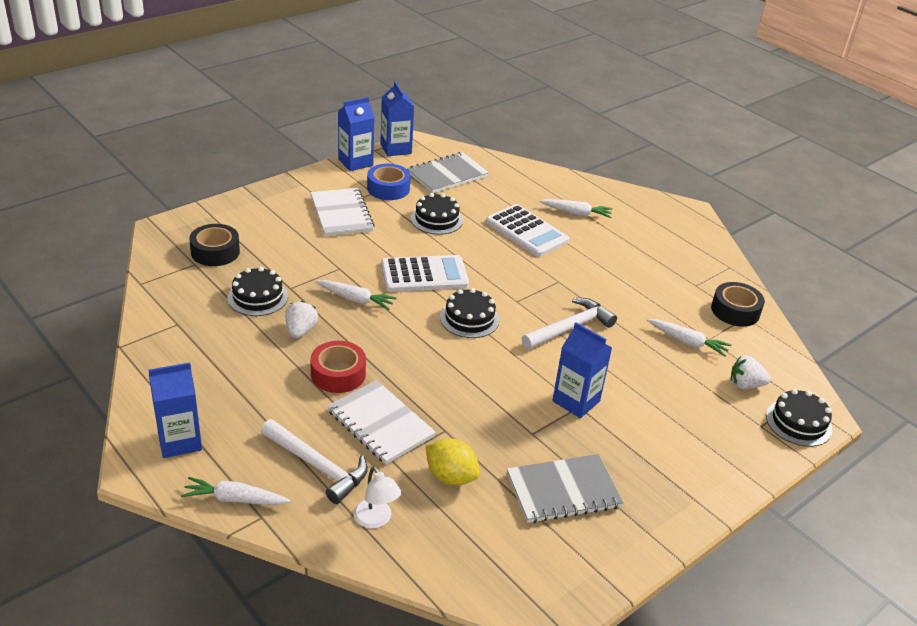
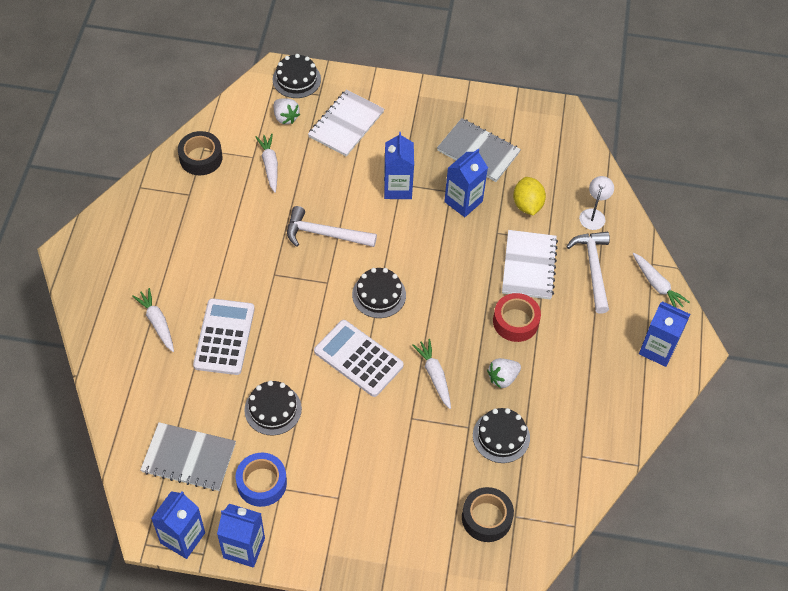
camera: 130 degrees left, 20 degrees up
white notebook [311,188,375,236] -> white notebook moved to [308,89,384,157]
none -> blue carton [444,149,488,217]

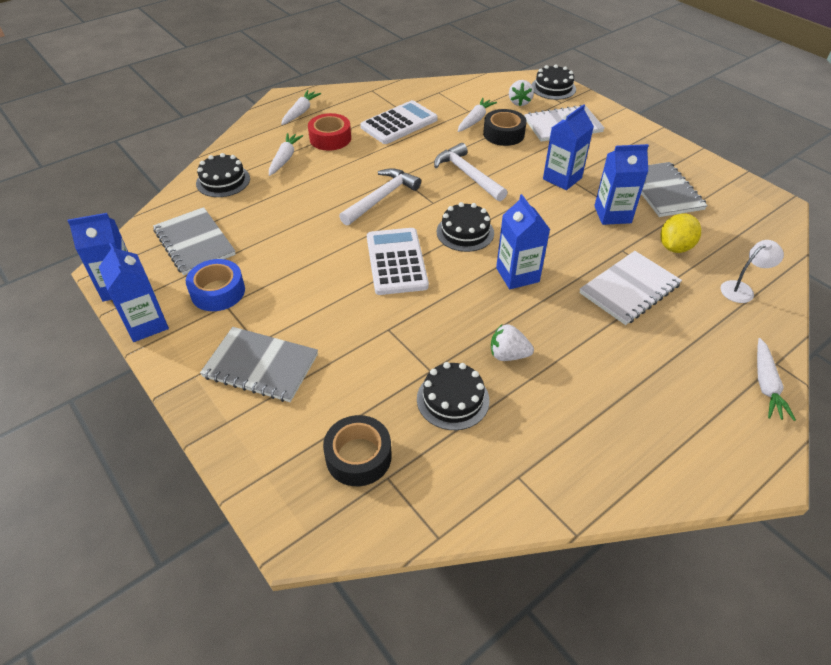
camera: 45 degrees right, 10 degrees down
black tape [178,131,222,175] -> black tape moved to [483,109,527,146]
white calculator [193,298,255,375] -> white calculator moved to [360,100,438,144]
black cake [244,381,302,436] -> black cake moved to [196,153,250,197]
white carrot [412,339,451,409] -> white carrot moved to [281,90,321,125]
red tape [493,293,541,342] -> red tape moved to [308,113,351,151]
white hammer [566,232,610,314] -> white hammer moved to [339,168,421,225]
blue carton [639,301,691,367] -> blue carton moved to [496,194,550,289]
none -> grey notebook [200,327,318,402]

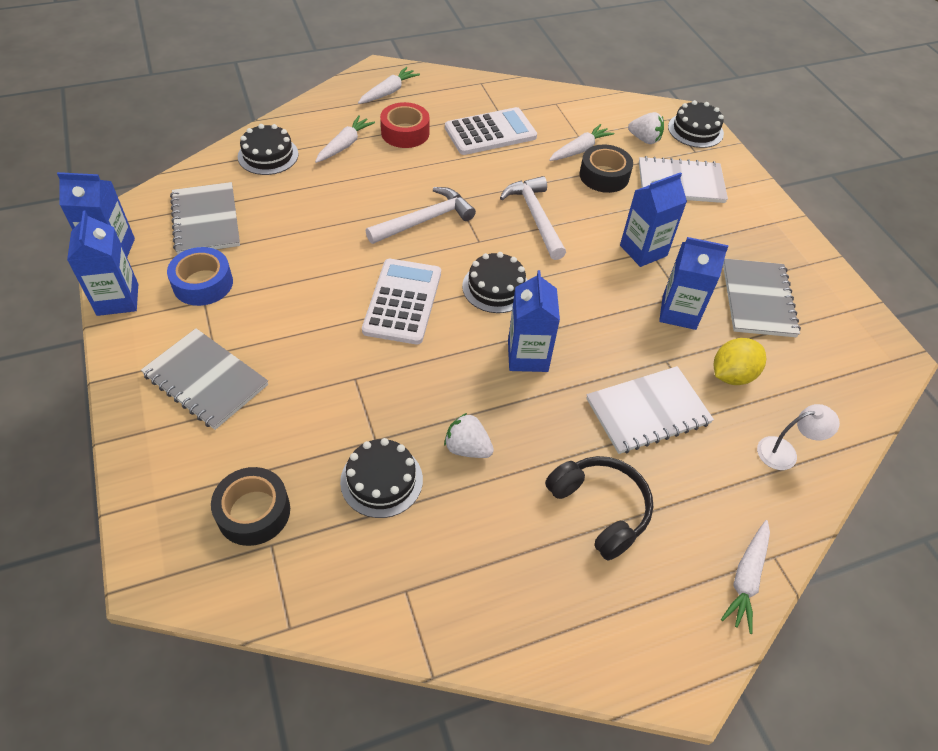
camera: 15 degrees right, 5 degrees up
white strawberry [509,80,534,106] -> white strawberry turned 90 degrees counterclockwise [628,112,664,144]
none -> black headphones [545,456,653,560]

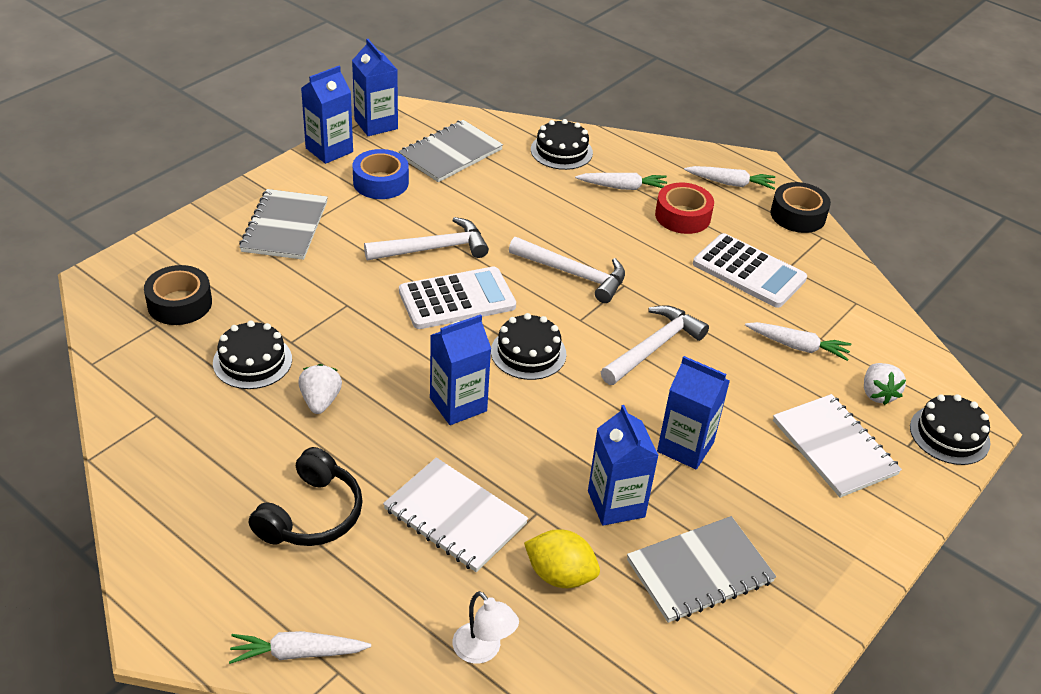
camera: 60 degrees right, 10 degrees down
black tape [579,144,633,193] -> black tape moved to [770,182,831,233]
none -> white hammer [364,217,489,260]

